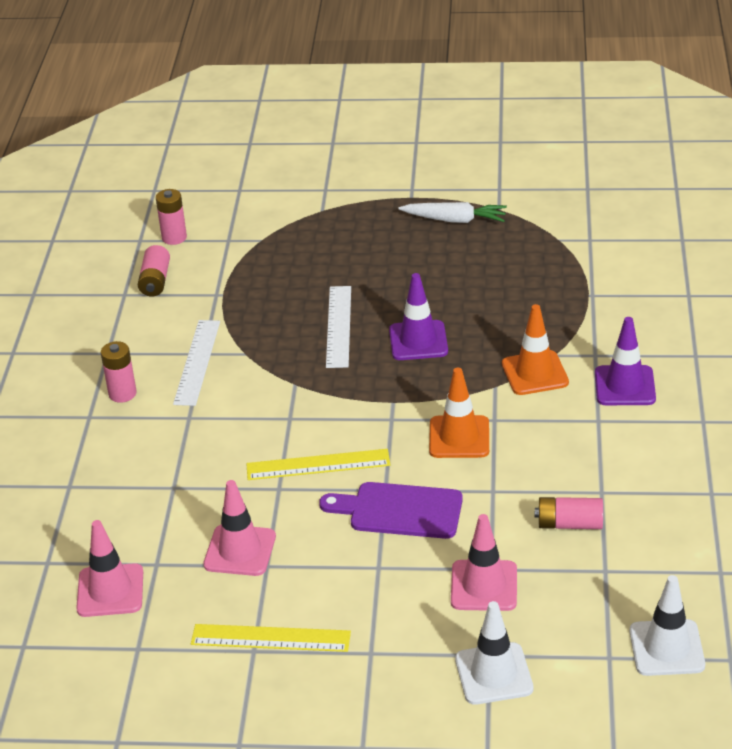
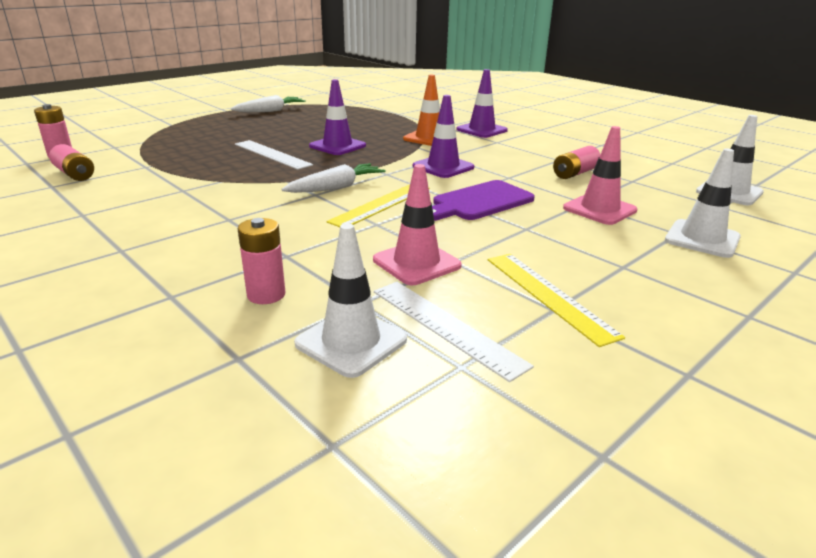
camera: 50 degrees left, 10 degrees down
pink traffic cone [76,520,143,617] -> white traffic cone [294,223,407,378]
pink battery [101,341,137,403] -> pink battery moved to [238,218,285,304]
white ruler [173,320,220,406] -> white ruler moved to [374,282,534,382]
yellow ruler [191,624,351,652] -> yellow ruler turned 75 degrees counterclockwise [488,254,625,347]
orange traffic cone [429,368,489,458] -> purple traffic cone [413,95,474,178]
none -> white carrot [281,163,386,193]

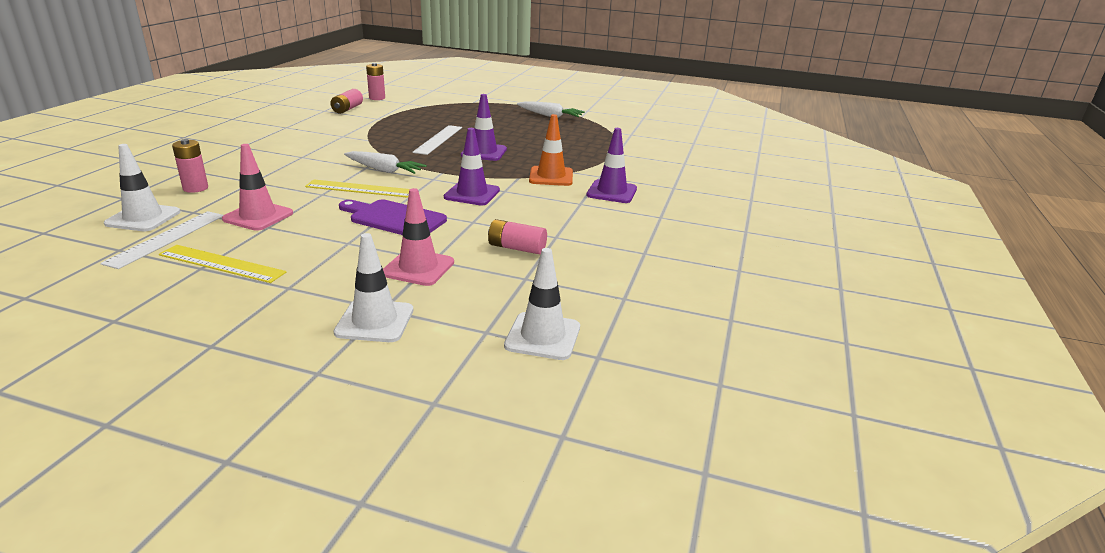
camera: 60 degrees right, 0 degrees up
yellow ruler [488,254,625,347] -> yellow ruler turned 75 degrees clockwise [159,245,286,283]

